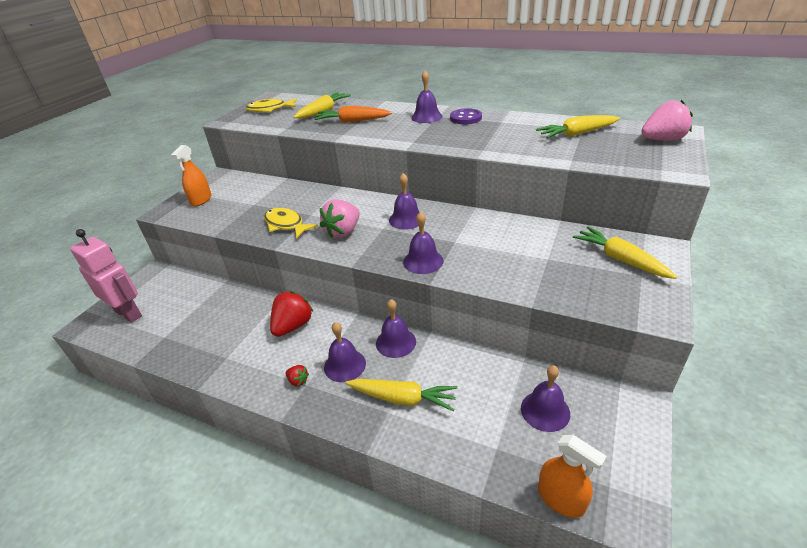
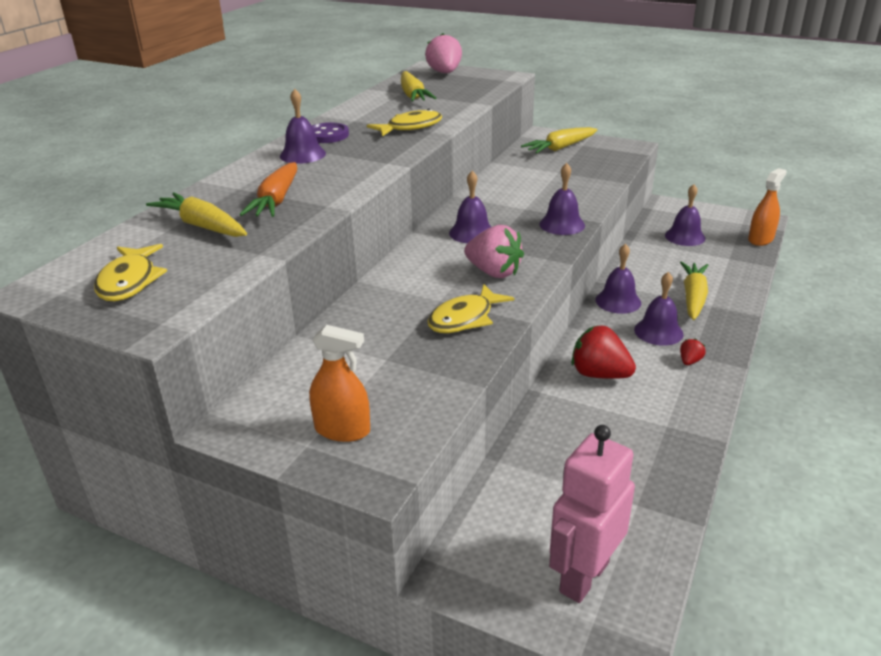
camera: 90 degrees left, 5 degrees down
none -> yellow fish [367,109,442,137]

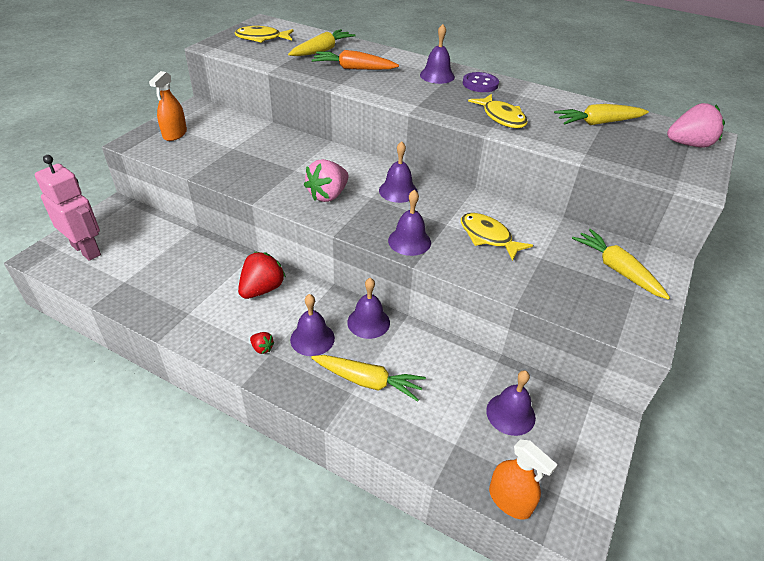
camera: 90 degrees right, 10 degrees up
yellow fish [427,284,514,333] -> yellow fish moved to [461,213,533,261]

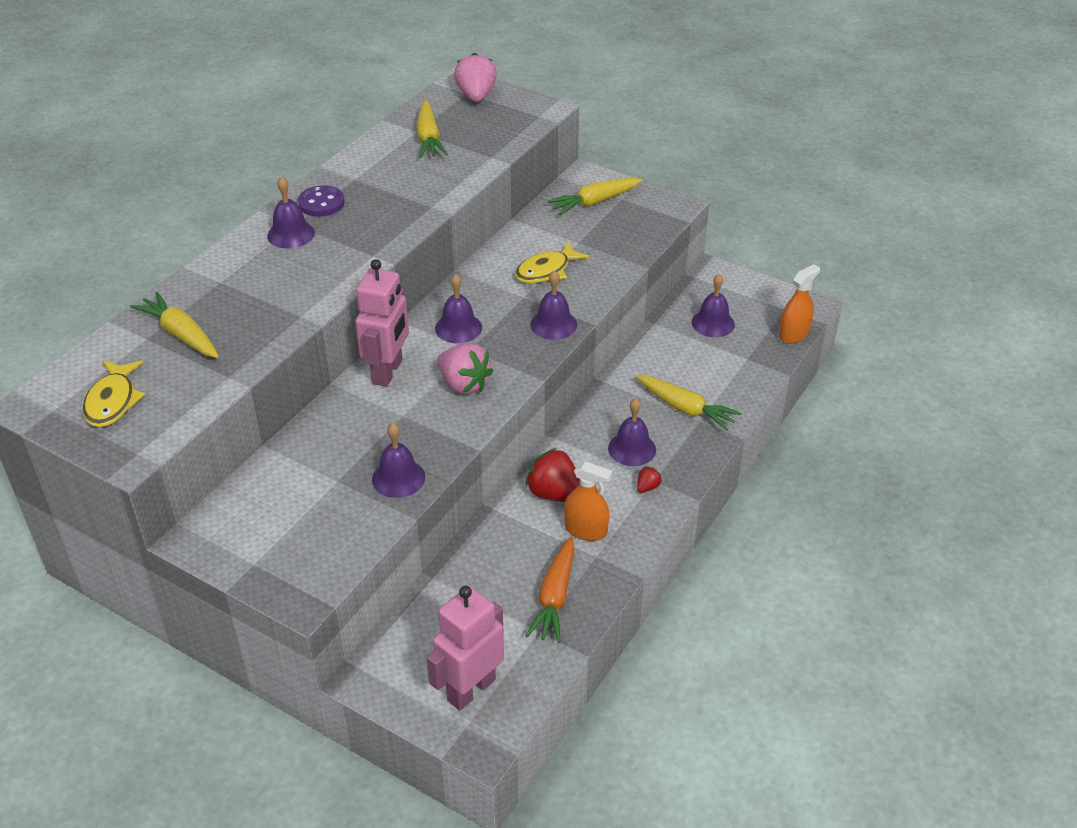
camera: 85 degrees left, 0 degrees up
orange spray bottle [149,71,187,141] -> orange spray bottle moved to [564,461,612,541]
yellow carrot [311,355,426,402] -> yellow carrot turned 105 degrees clockwise [636,375,741,431]
orange carrot [312,50,399,70] -> orange carrot moved to [526,537,575,643]
purple bell [347,278,390,339] -> purple bell moved to [372,423,425,498]
yellow fish [468,94,528,128] -> none
none -> pink robot [355,259,409,387]

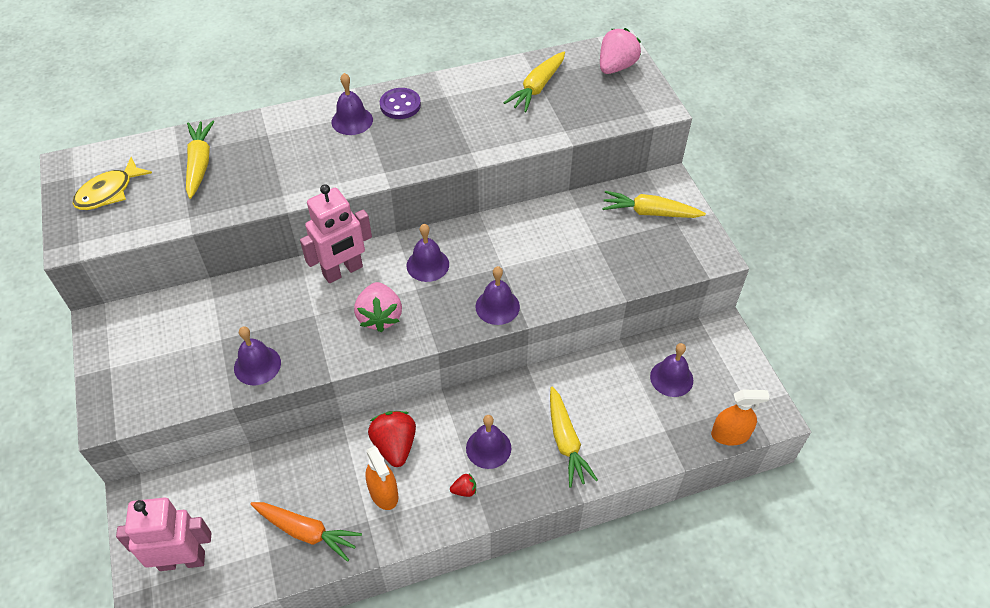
camera: 40 degrees right, 10 degrees up
yellow fish [515,241,590,284] -> none
orange carrot [526,537,575,643] -> orange carrot turned 120 degrees counterclockwise [250,502,362,562]

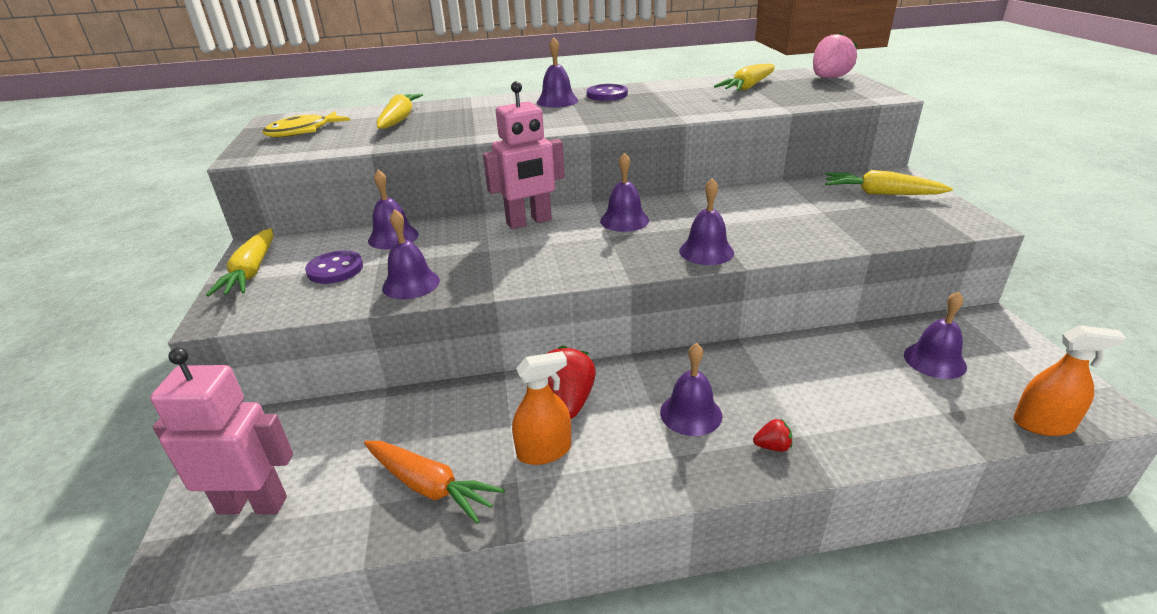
camera: 10 degrees right, 20 degrees down
pink strawberry [354,282,402,332] -> none
orange spray bottle [365,446,398,510] -> orange spray bottle turned 90 degrees counterclockwise [512,351,571,465]
red strawberry [450,474,476,497] -> red strawberry moved to [753,419,792,452]
yellow carrot [550,387,598,487] -> yellow carrot moved to [206,228,273,297]
none -> purple button [305,251,363,284]
none -> purple bell [368,170,419,249]

